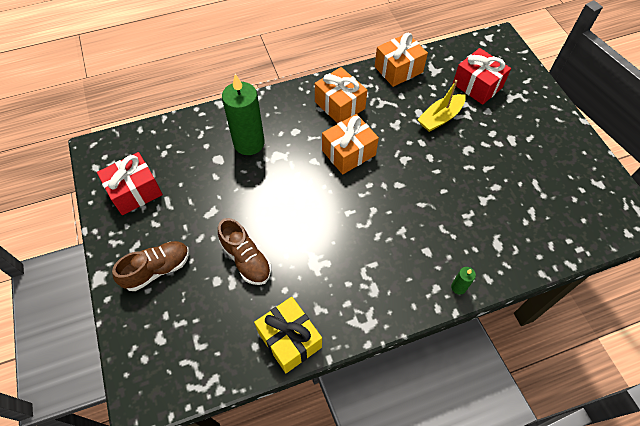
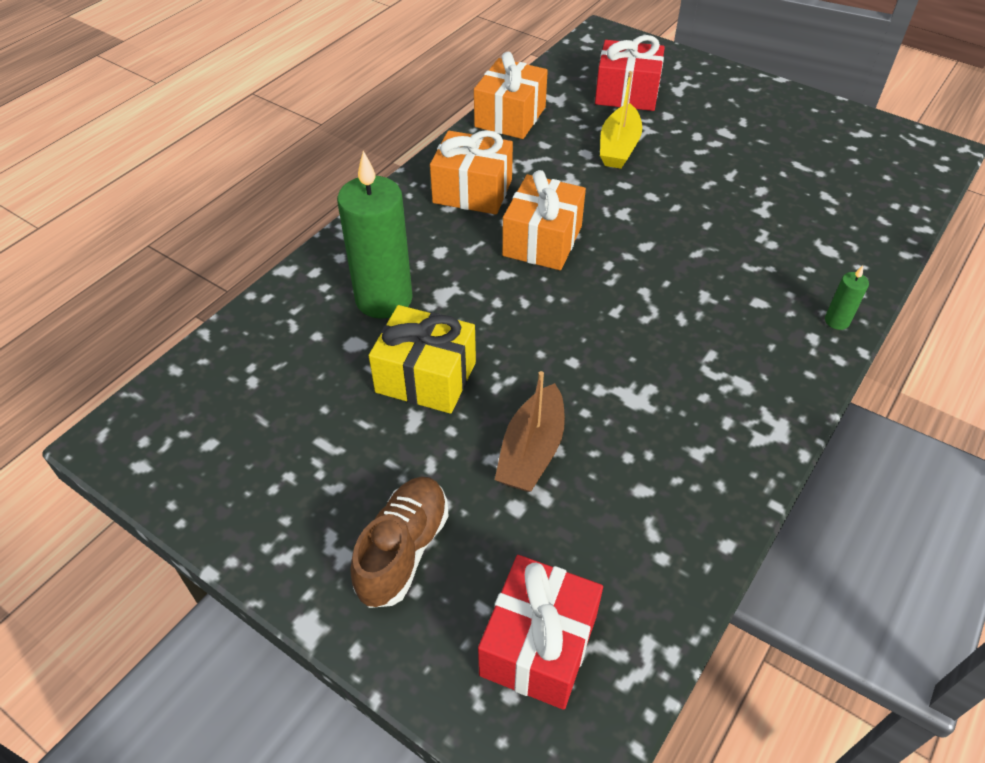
camera: 35 degrees left, 10 degrees down
red gift [97,152,163,215] -> red gift moved to [478,555,603,710]
brown shoe [218,218,271,285] -> brown boat [495,371,565,492]
yellow gift [254,297,322,373] -> yellow gift moved to [369,305,476,414]

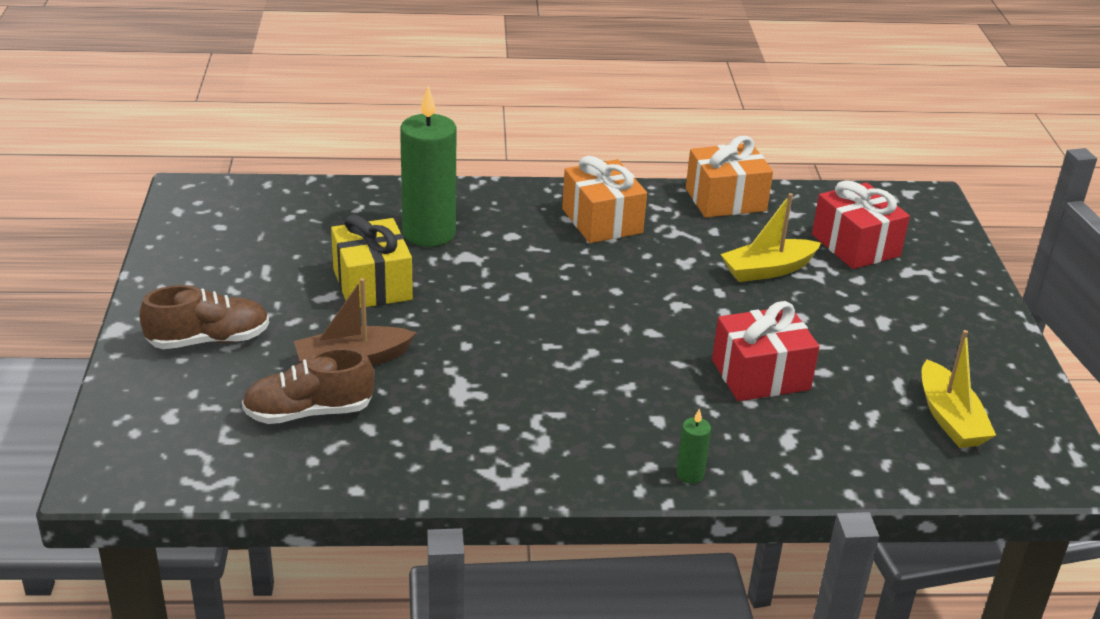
camera: 50 degrees right, 15 degrees down
red gift [478,555,603,710] -> red gift moved to [712,301,819,401]
orange gift [502,170,586,270] -> none
none -> brown shoe [242,348,375,424]
none -> yellow boat [922,330,996,448]

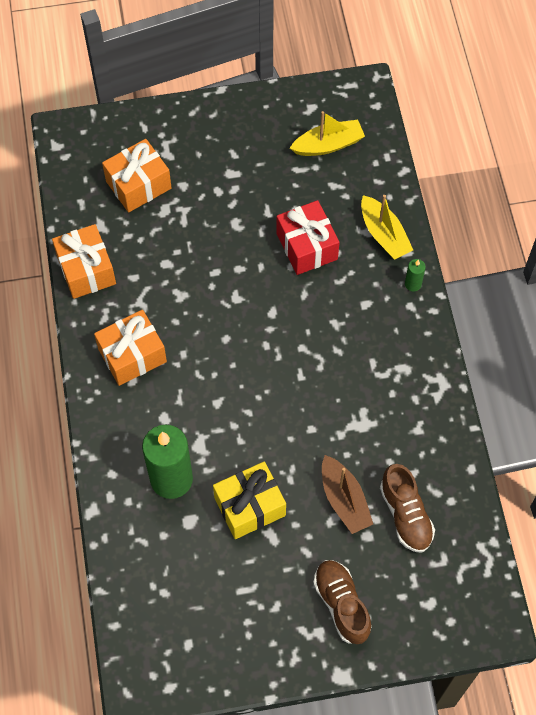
camera: 95 degrees left, 30 degrees up
yellow boat [721,193,821,282] -> yellow boat moved to [361,195,413,260]
red gift [812,180,910,269] -> orange gift [102,139,171,212]

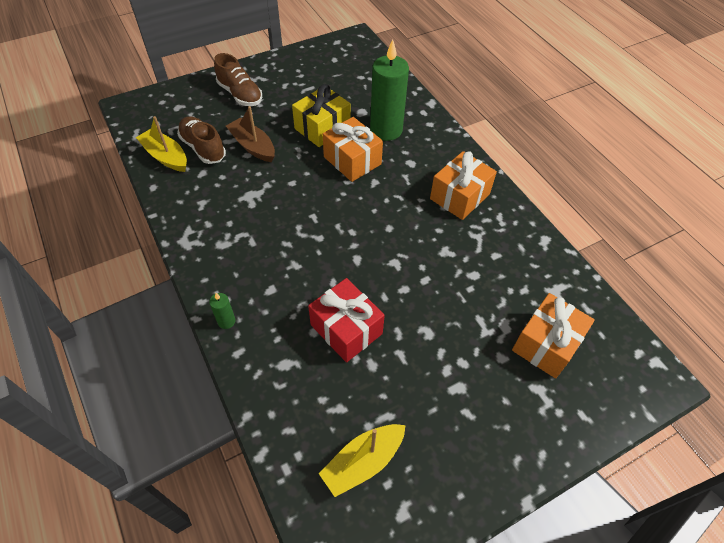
camera: 160 degrees right, 10 degrees down
orange gift [52,224,116,299] -> orange gift moved to [323,117,383,182]
yellow boat [361,195,413,260] -> yellow boat moved to [136,116,187,172]

